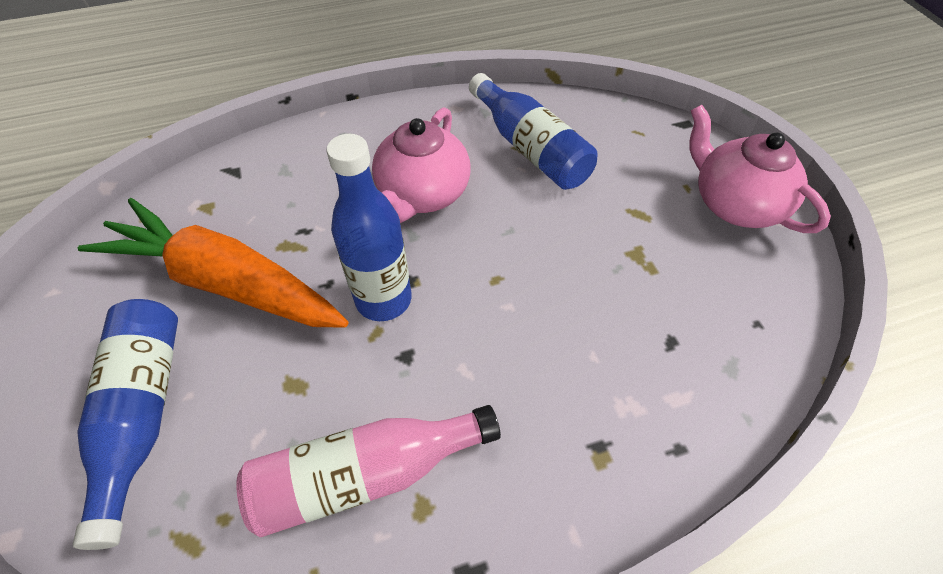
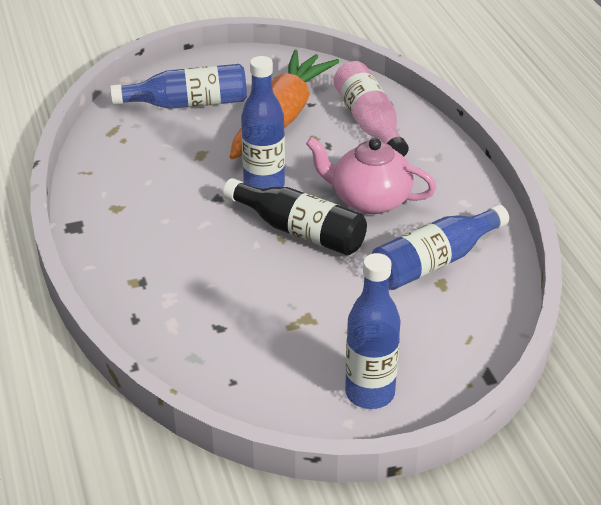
camera: 90 degrees right, 15 degrees down
pink bottle [236,405,501,537] -> pink bottle moved to [333,61,409,157]
pink teapot [690,105,831,233] -> blue bottle [345,253,401,409]
none -> black bottle [223,178,367,255]

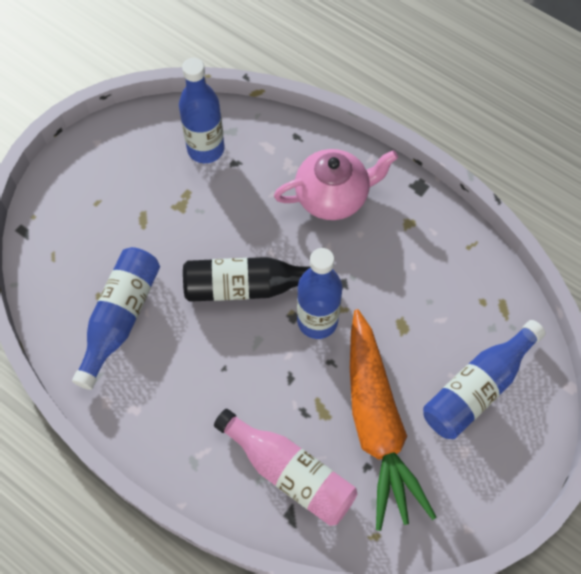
camera: 145 degrees right, 25 degrees up
pink teapot [306,137,436,214] -> pink teapot moved to [274,149,398,220]
blue bottle [345,253,401,409] -> blue bottle moved to [179,58,224,163]

